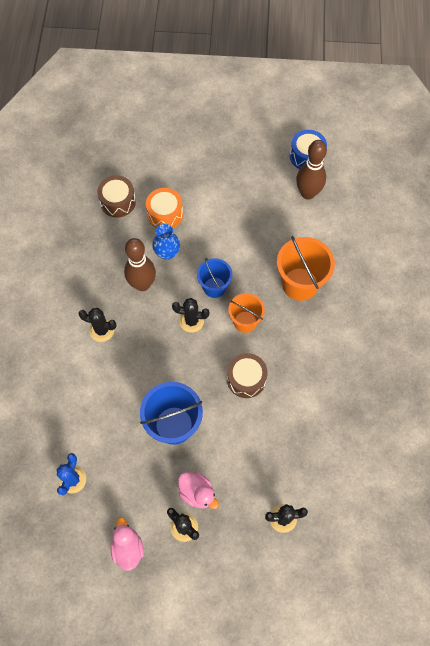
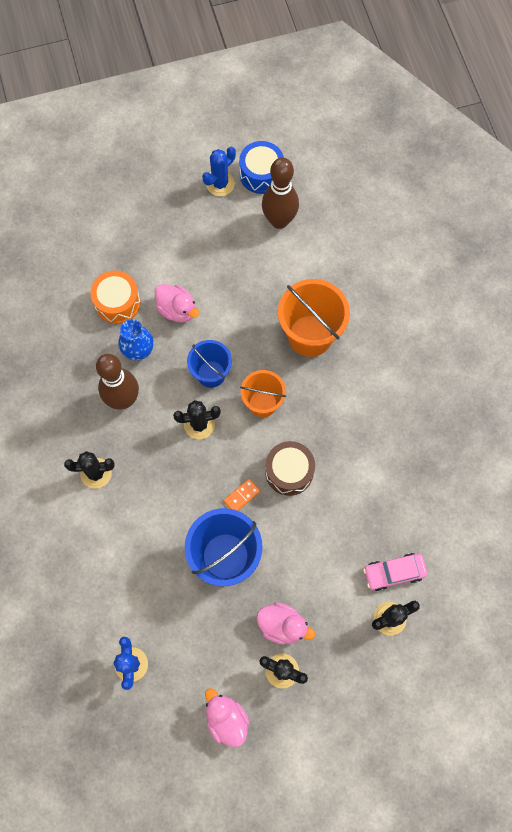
camera: 20 degrees left, 5 degrees up
brown drum [97,175,136,218] -> none
none -> pink duck [155,284,199,323]
none -> blue cactus [202,147,236,196]
none -> orange domino [223,479,260,511]
none -> pink car [363,553,428,591]

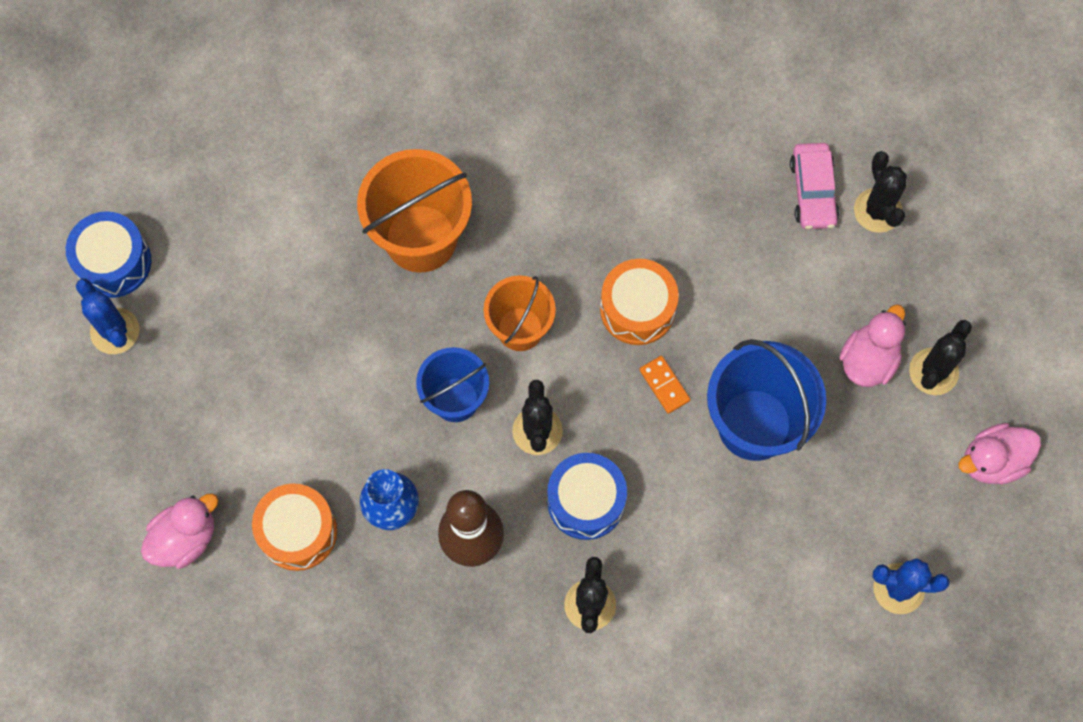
camera: 80 degrees left, 0 degrees up
pink duck [155,284,199,323] -> pink duck moved to [141,493,219,569]
brown bowling pin [262,158,299,229] -> none
brown drum [265,441,315,496] -> orange drum [600,259,679,345]
none -> blue drum [547,453,627,540]

